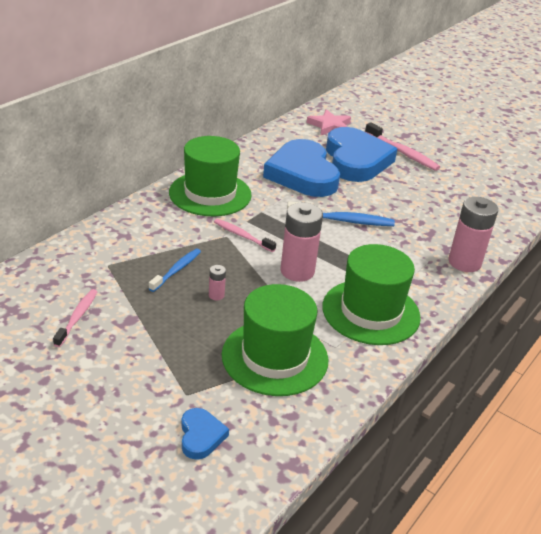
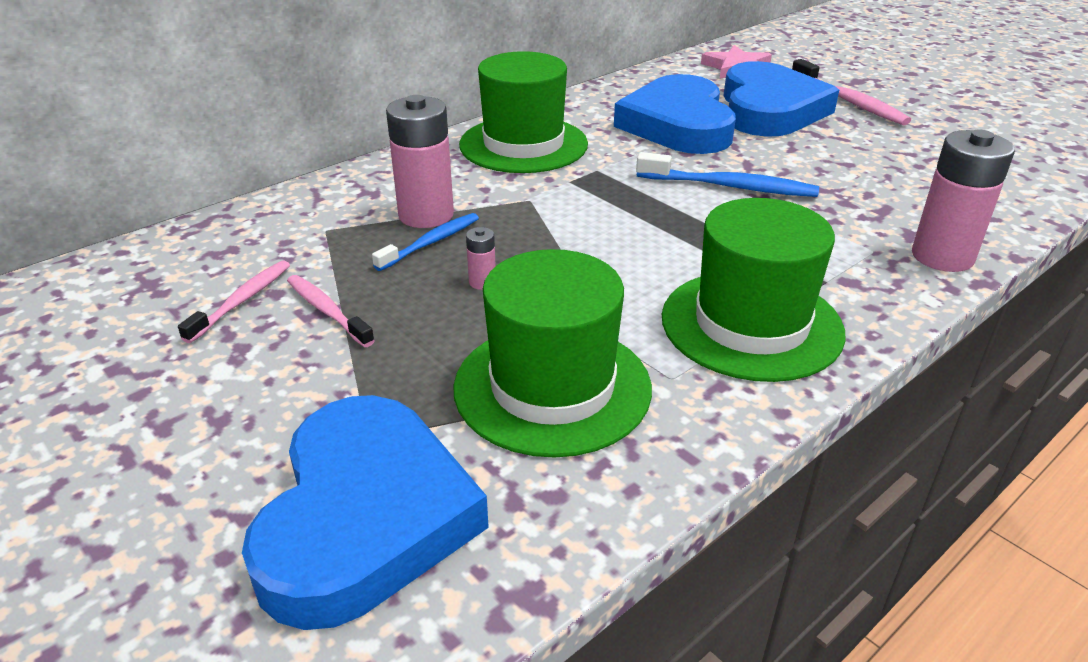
camera: 15 degrees right, 0 degrees up
blue heart [181,408,229,460] -> blue heart [242,395,489,630], size x2.32
pink toothbrush [214,219,276,252] -> pink toothbrush moved to [287,275,375,347]
pink battery [280,203,323,282] -> pink battery moved to [386,95,454,228]

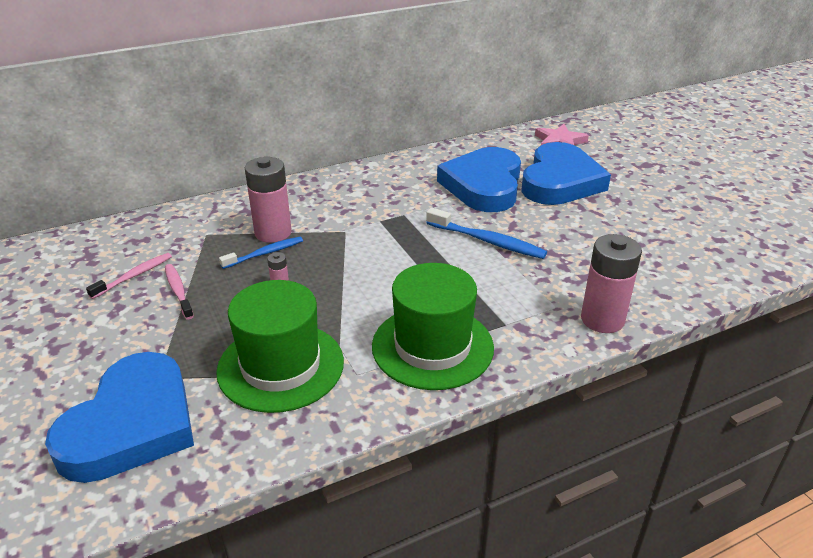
camera: 15 degrees right, 0 degrees up
green hat [459,51,588,173] -> none
pink toothbrush [792,59,911,125] -> none

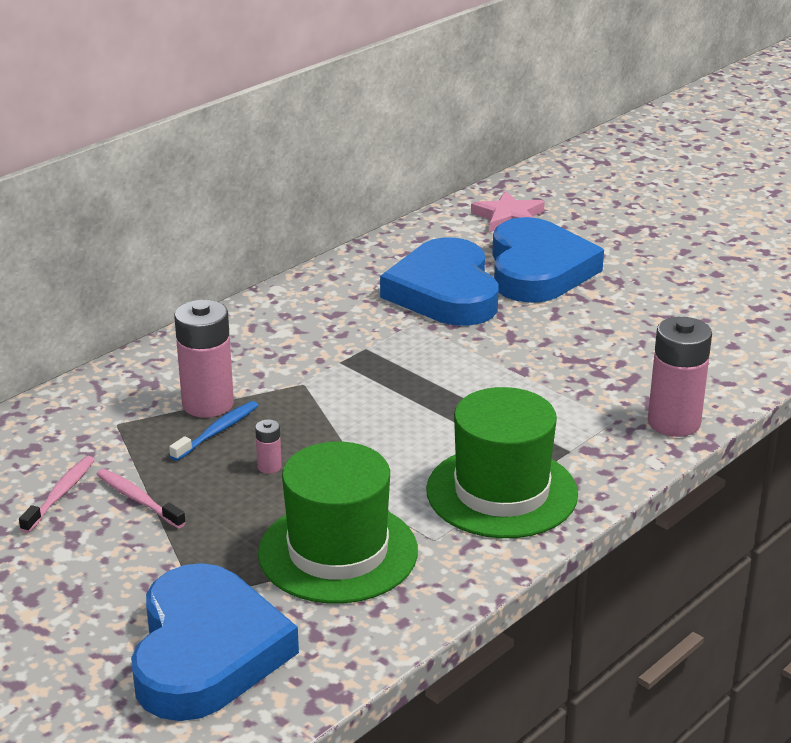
camera: 20 degrees left, 5 degrees down
blue toothbrush [426,207,547,259] -> none

